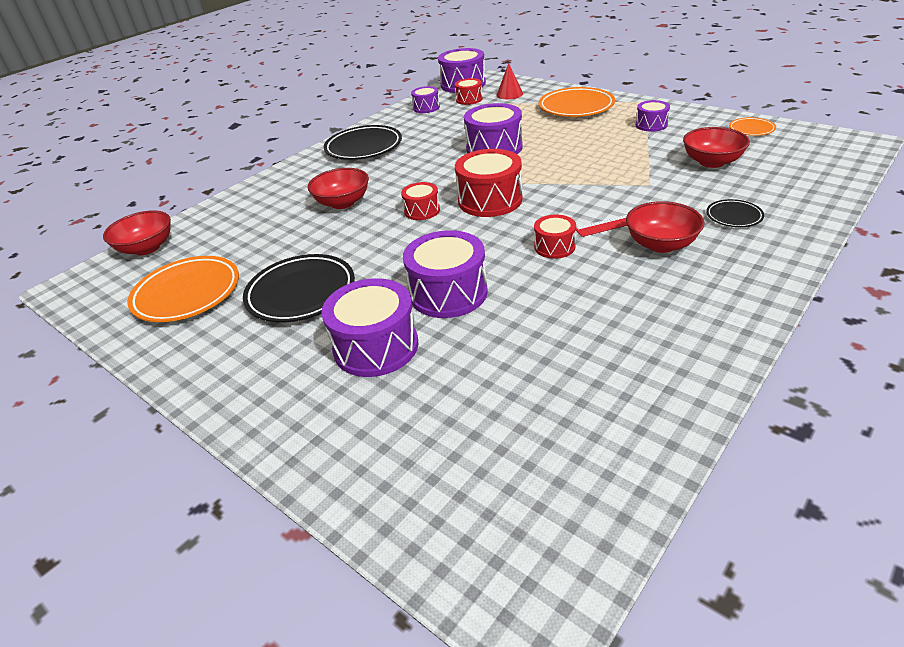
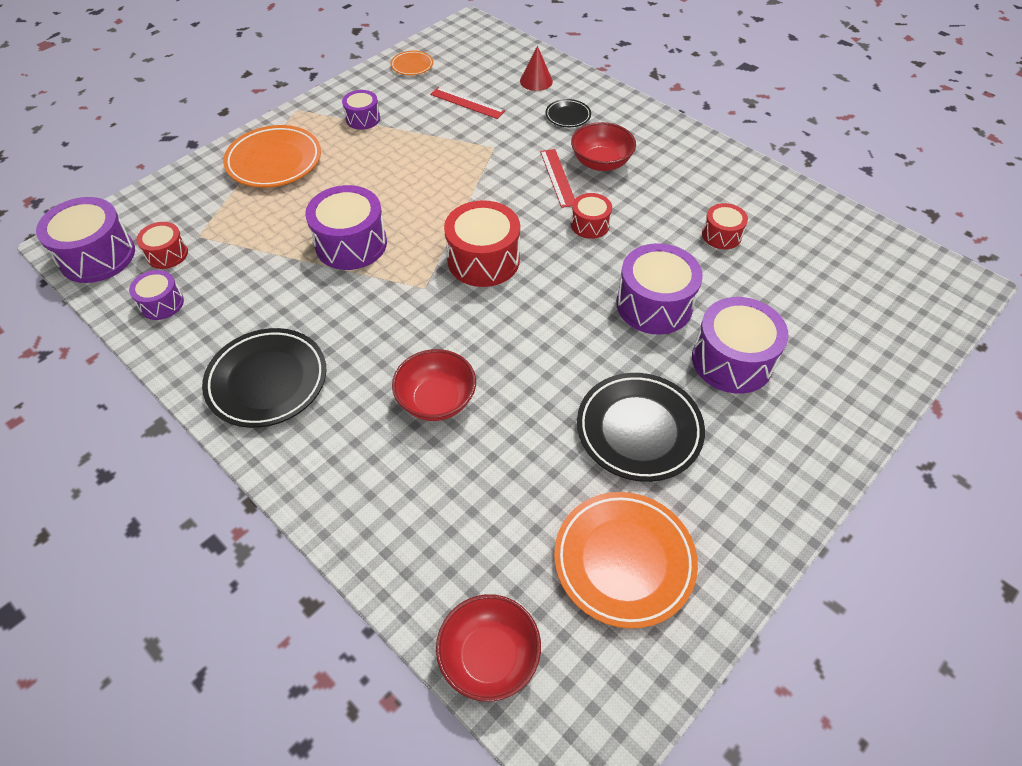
camera: 90 degrees left, 15 degrees up
red drum [401,182,440,220] -> red drum moved to [702,203,748,249]
red cone [497,63,523,99] -> red cone moved to [520,46,553,91]
red bowl [683,127,750,168] -> red ruler [430,87,505,119]

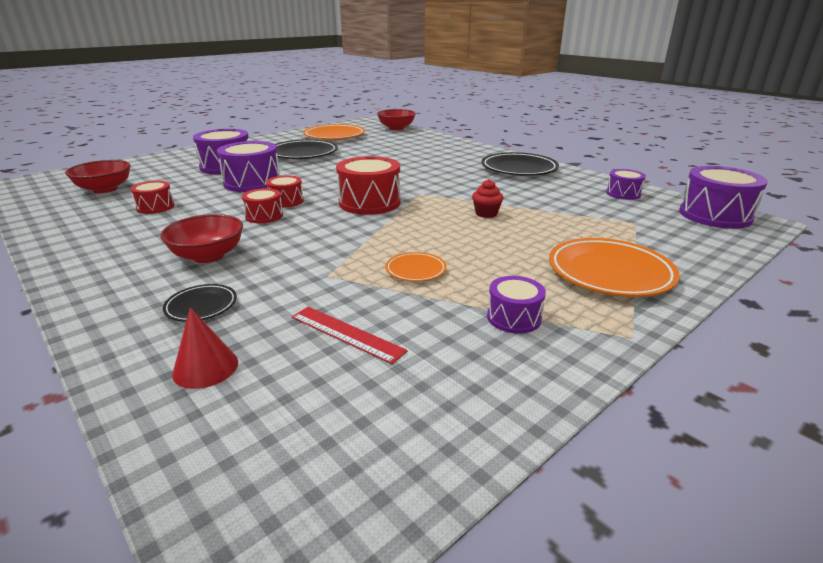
camera: 175 degrees left, 25 degrees down
red drum [136,222,188,269] -> red drum moved to [266,175,304,208]
purple drum [305,185,387,270] -> red cupcake [472,179,503,218]
orange plate [390,51,433,75] -> orange plate moved to [385,252,447,282]
red bowl [392,349,476,421] -> red bowl moved to [65,160,131,193]
red ruler [540,149,575,208] -> none

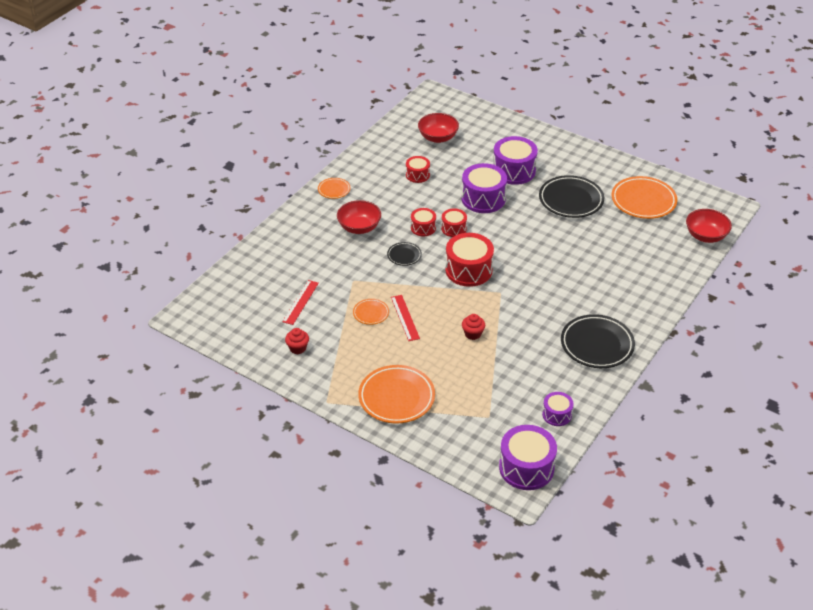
camera: 75 degrees right, 15 degrees up
black plate [163,284,237,322] -> black plate moved to [387,242,422,266]
red cone [172,307,238,389] -> none
purple drum [487,276,546,334] -> none
none -> red cupcake [285,328,309,354]
none -> orange plate [318,178,350,199]
none -> red ruler [391,295,420,341]

